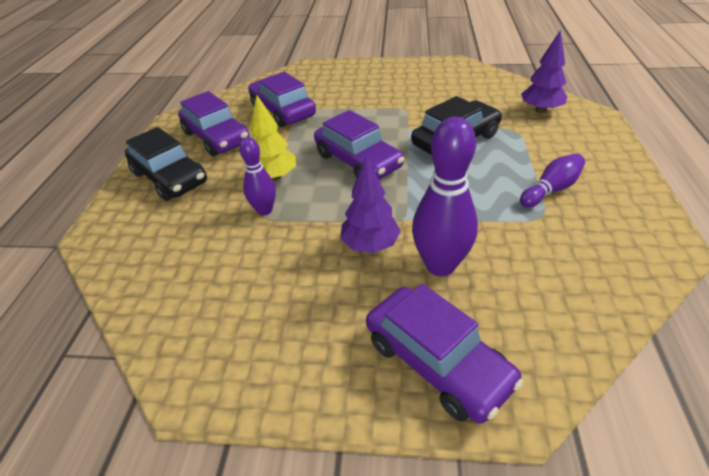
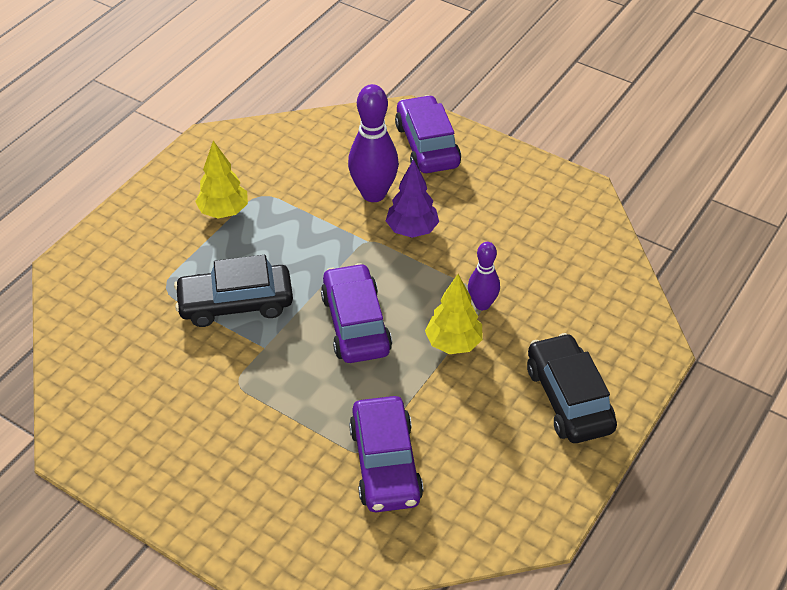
camera: 155 degrees left, 5 degrees up
purple car [178,91,250,156] -> none
purple bowling pin [520,153,585,208] -> yellow tree [195,141,248,218]
purple tree [521,30,567,113] -> none

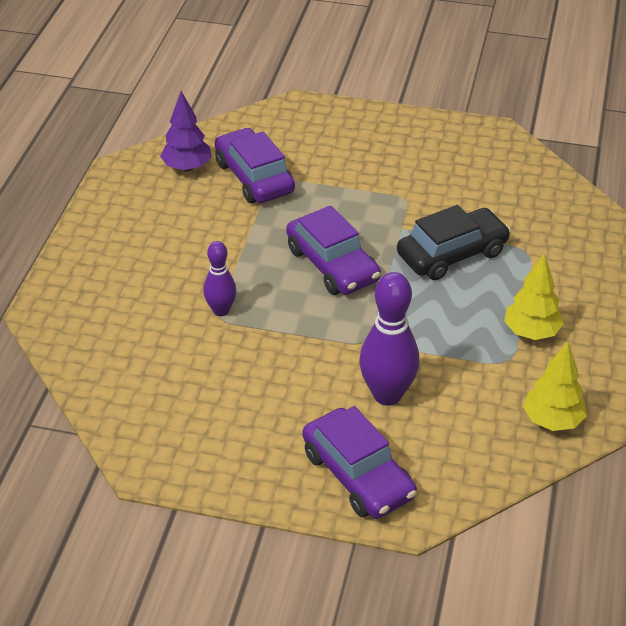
camera: 160 degrees right, 5 degrees down
purple tree [386,159,439,238] -> purple tree moved to [160,91,211,172]
yellow tree [425,274,483,354] -> yellow tree moved to [523,341,587,431]
black car [527,333,617,443] -> none

